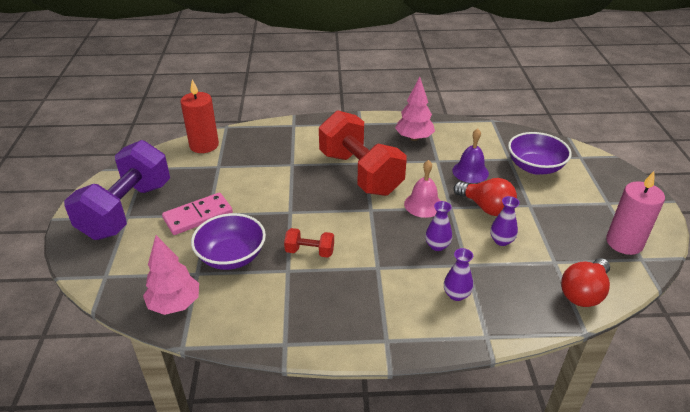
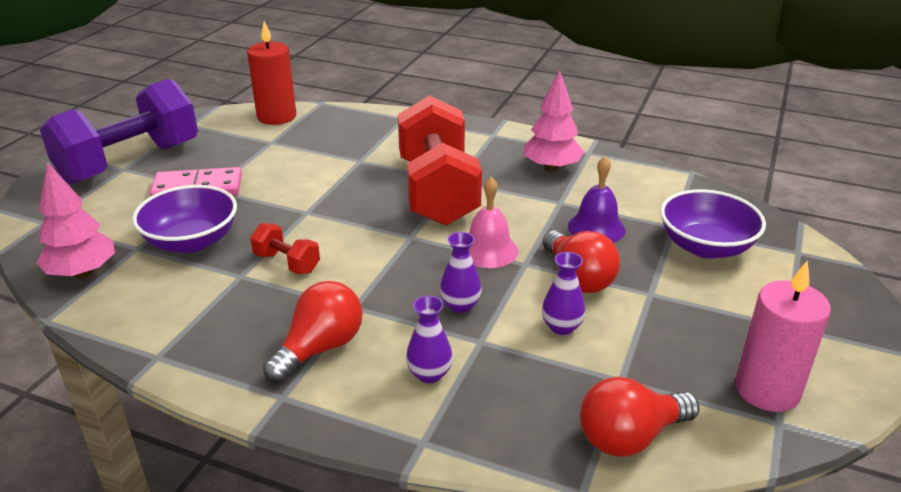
camera: 25 degrees right, 5 degrees down
none -> red light bulb [263,281,363,383]

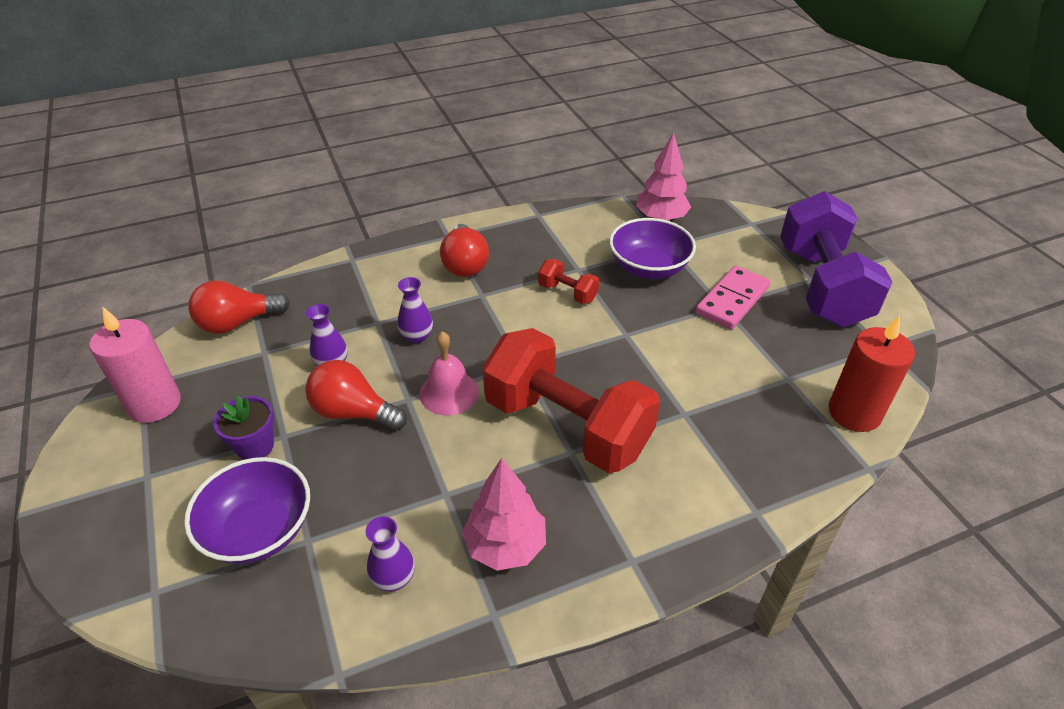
camera: 135 degrees right, 10 degrees up
red dumbbell [250,223,320,274] -> red dumbbell turned 45 degrees clockwise [538,259,599,304]
purple vase [406,296,453,383] -> purple vase moved to [365,516,415,591]
purple bell [568,156,625,243] -> none
red light bulb [580,377,699,457] -> red light bulb turned 135 degrees counterclockwise [188,280,290,334]
none -> purple flower pot [213,395,274,460]

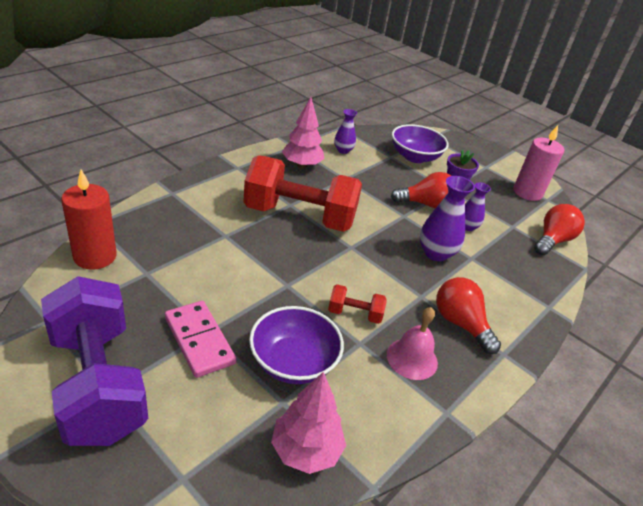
camera: 150 degrees right, 5 degrees down
purple vase [397,277,433,343] -> purple vase [420,176,475,261], size x1.62
pink bell [420,331,479,415] -> pink bell moved to [387,307,438,380]
pink domino [695,266,770,329] -> pink domino turned 45 degrees counterclockwise [165,301,236,378]

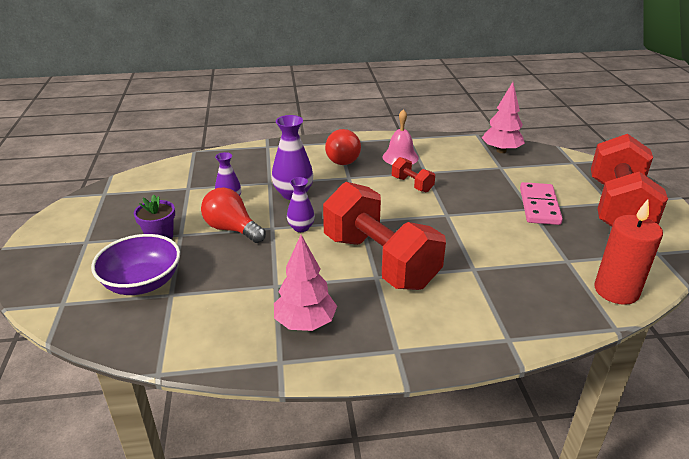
camera: 135 degrees left, 5 degrees down
purple dumbbell [41,276,148,446] -> red dumbbell [591,134,668,227]
purple bowl [249,306,344,384] -> none
purple vase [334,109,357,154] -> purple vase moved to [287,177,315,232]
pink candle [513,125,564,201] -> none
red light bulb [534,204,585,255] -> none

